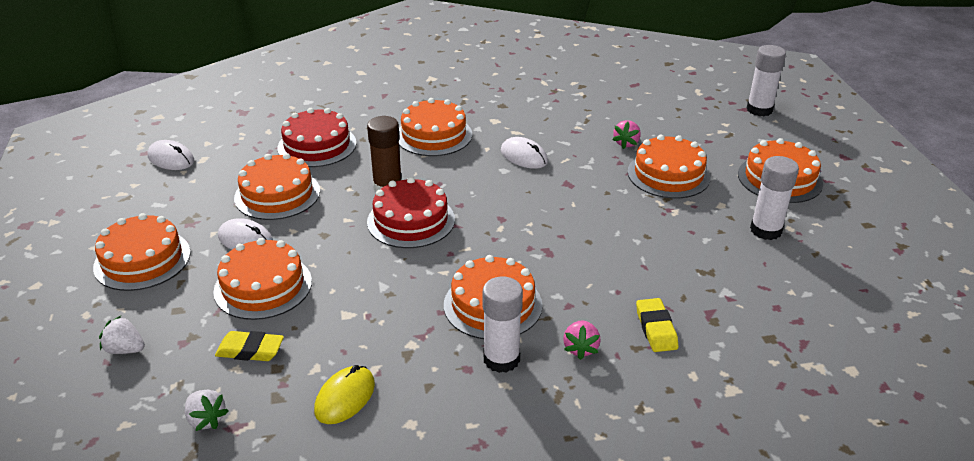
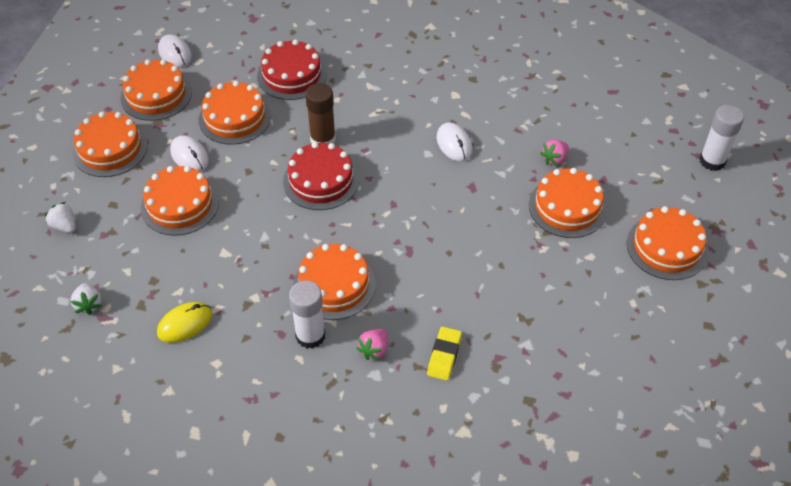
camera: 25 degrees right, 15 degrees up
yellow eraser [215,331,284,361] -> none
orange cake [399,98,472,156] -> orange cake moved to [120,59,192,121]
white glue stick [750,156,799,240] -> none

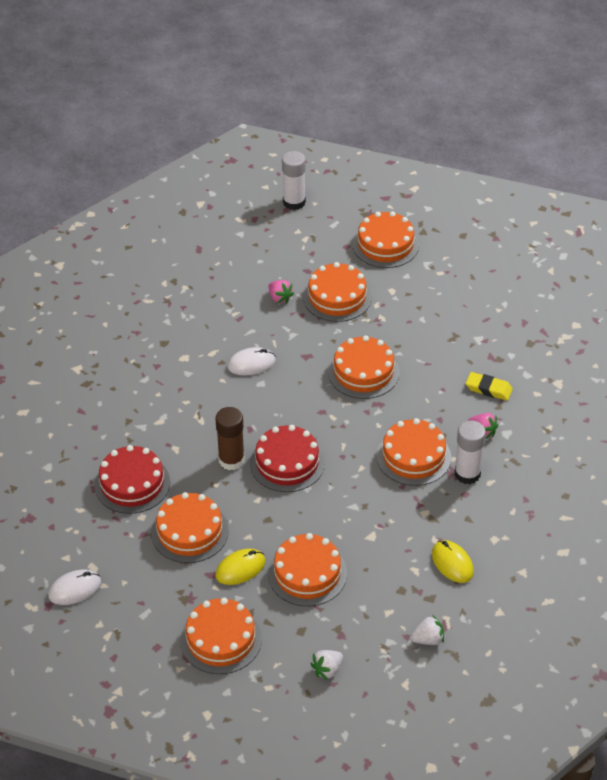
camera: 85 degrees left, 5 degrees down
orange cake [120,59,192,121] -> orange cake moved to [328,336,400,399]
white mouse [170,135,209,172] -> yellow mouse [215,549,265,585]

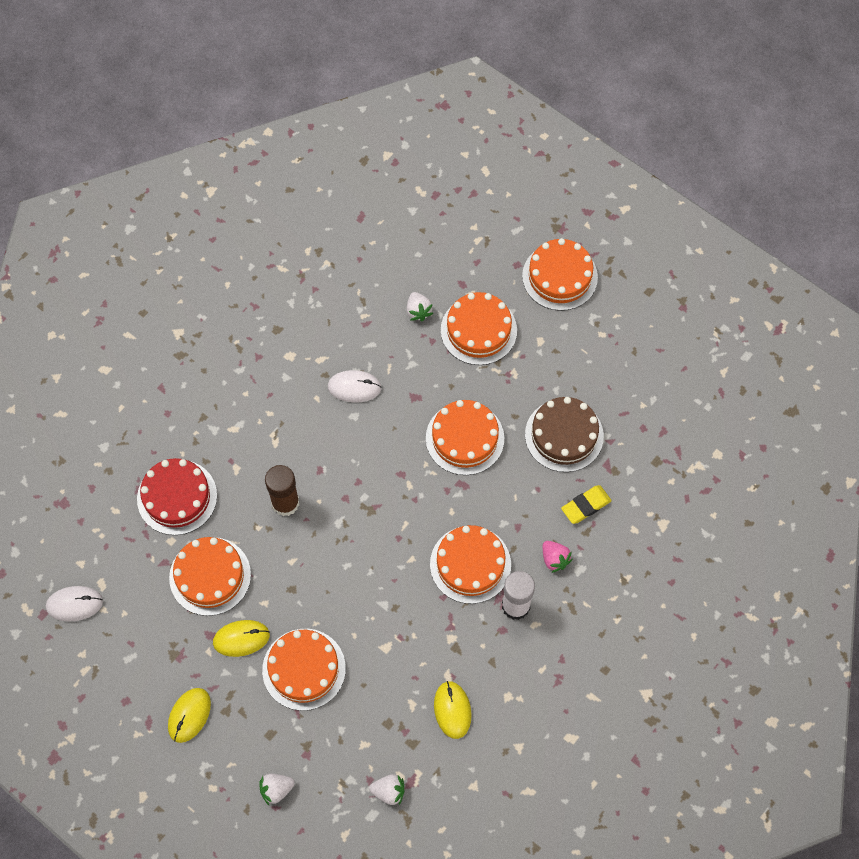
camera: 20 degrees right, 20 degrees up
orange cake [180,598,262,674] -> yellow mouse [168,688,211,743]
red cake [250,425,325,492] -> none
pink strawberry [269,280,294,304] -> white strawberry [407,292,434,322]
white glue stick [282,151,306,210] -> none
yellow eraser [466,372,513,401] -> yellow eraser turned 75 degrees counterclockwise [561,485,612,524]
none -> brown cake [525,397,604,472]

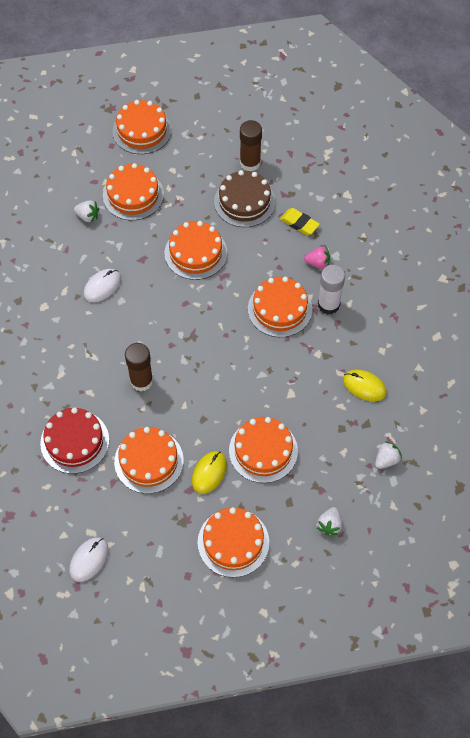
camera: 50 degrees left, 5 degrees down
yellow mouse [168,688,211,743] -> orange cake [198,507,269,577]
yellow eraser [561,485,612,524] -> yellow eraser turned 60 degrees counterclockwise [280,208,320,235]
none -> brown glue stick [240,120,262,171]

